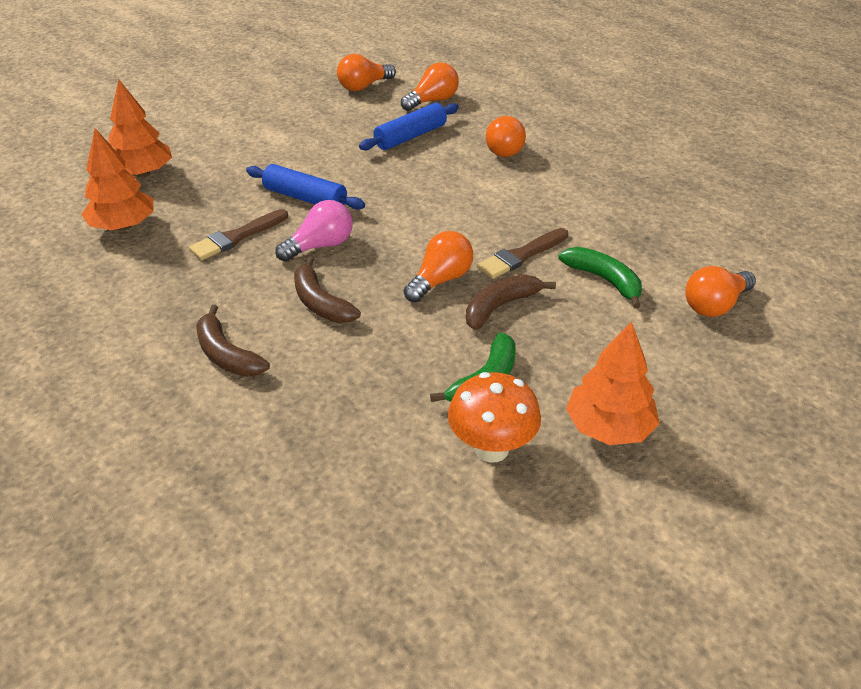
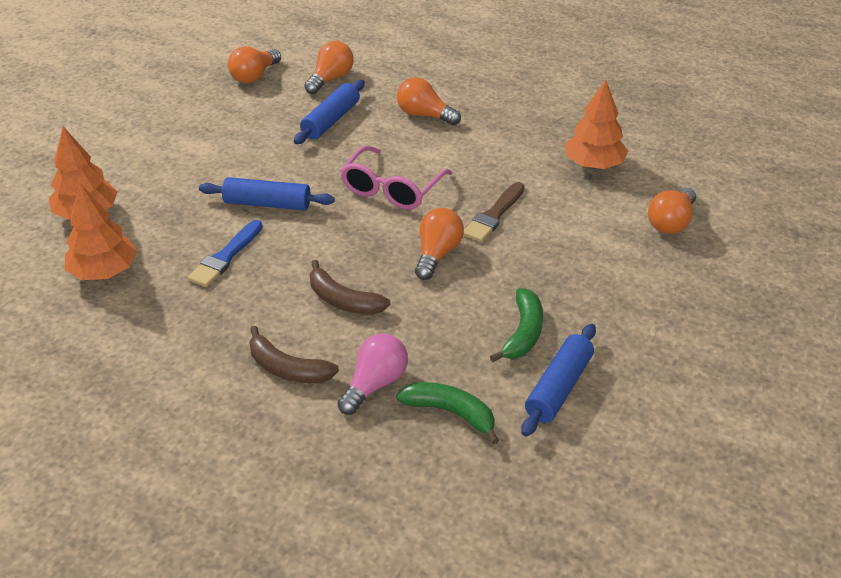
camera: 20 degrees left, 0 degrees up
brown brush [189,209,288,260] -> blue brush [188,220,263,287]
pink light bulb [275,200,353,262] -> pink light bulb moved to [337,333,408,415]
orange mushroom [448,372,541,463] -> blue rolling pin [521,324,596,436]
brown banana [466,275,556,330] -> none
orange light bulb [486,116,526,157] -> orange light bulb turned 135 degrees clockwise [397,77,461,125]
green banana [558,247,642,309] -> green banana moved to [396,382,499,444]
orange tree [566,321,660,445] -> orange tree moved to [565,79,628,169]
none -> pink glasses [340,145,452,210]

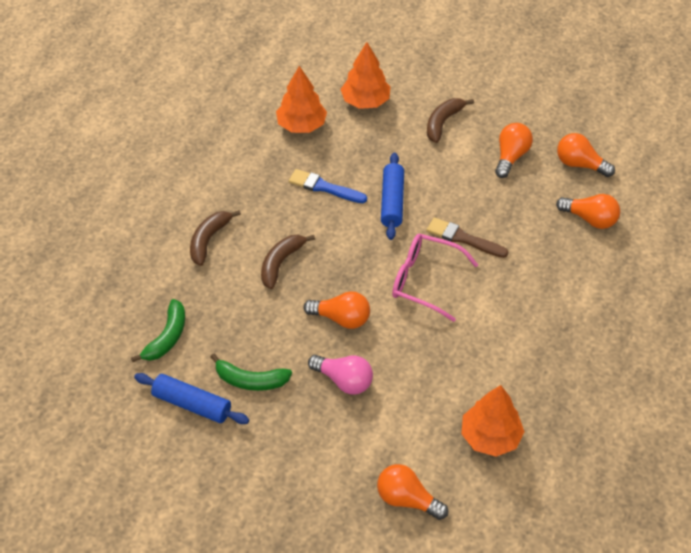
camera: 85 degrees right, 10 degrees up
blue rolling pin [294,80,365,144] -> none
pink light bulb [337,333,408,415] -> pink light bulb moved to [308,355,373,395]
orange light bulb [397,77,461,125] -> orange light bulb moved to [495,123,533,178]
brown brush [464,182,525,242] -> brown brush moved to [427,217,508,258]
none -> brown banana [427,98,474,143]

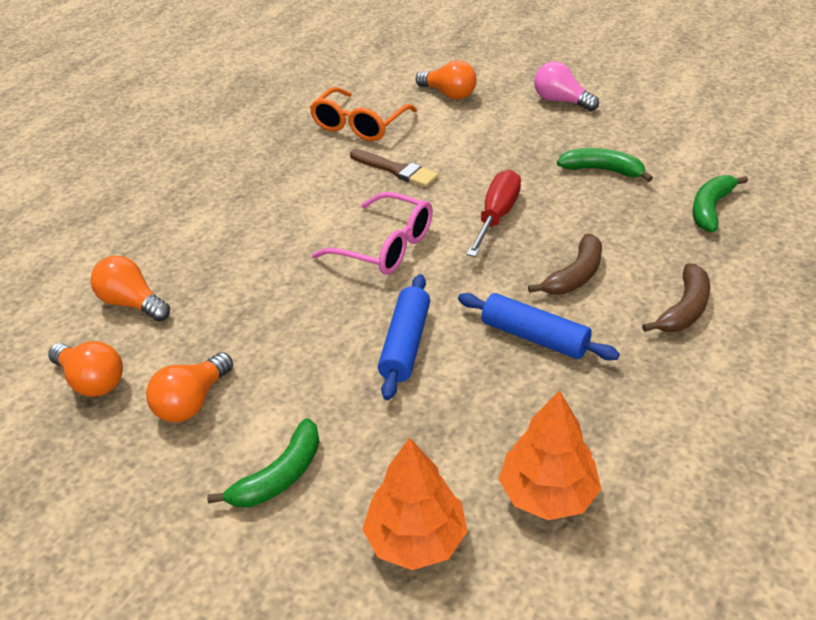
camera: 170 degrees left, 10 degrees down
blue rolling pin [134,373,249,424] -> blue rolling pin moved to [458,293,620,360]
blue brush [289,169,367,203] -> none
orange light bulb [304,291,370,329] -> red screwdriver [467,170,521,257]
pink light bulb [308,355,373,395] -> pink light bulb moved to [534,61,599,111]
brown banana [427,98,474,143] -> green banana [207,418,320,507]
brown brush [427,217,508,258] -> brown brush moved to [350,149,438,187]
orange tree [461,385,525,457] -> orange glasses [310,87,417,141]

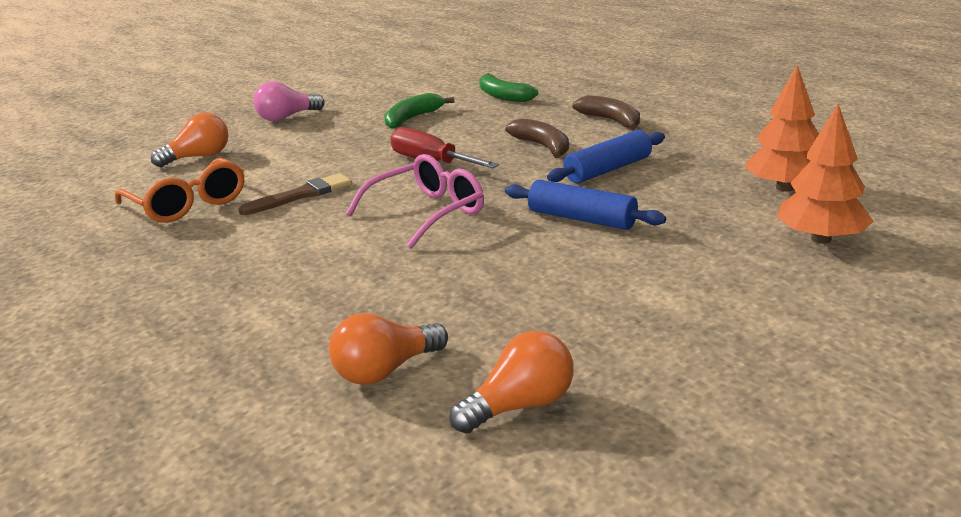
camera: 70 degrees left, 15 degrees down
orange light bulb [146,352,233,422] -> none
green banana [207,418,320,507] -> none

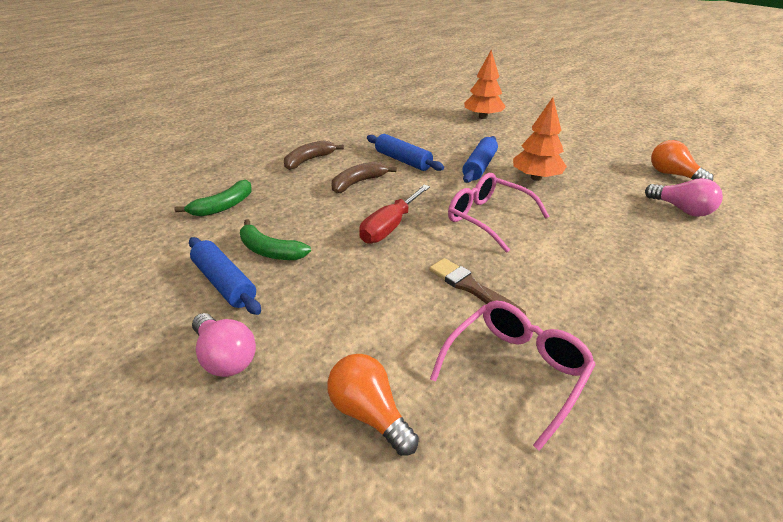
camera: 100 degrees left, 10 degrees up
orange glasses [115,158,244,223] -> pink glasses [430,301,596,451]
orange light bulb [329,313,448,385] -> pink light bulb [645,178,723,217]
orange tree [744,65,819,192] -> orange tree moved to [513,97,567,181]
none -> blue rolling pin [189,237,261,315]

